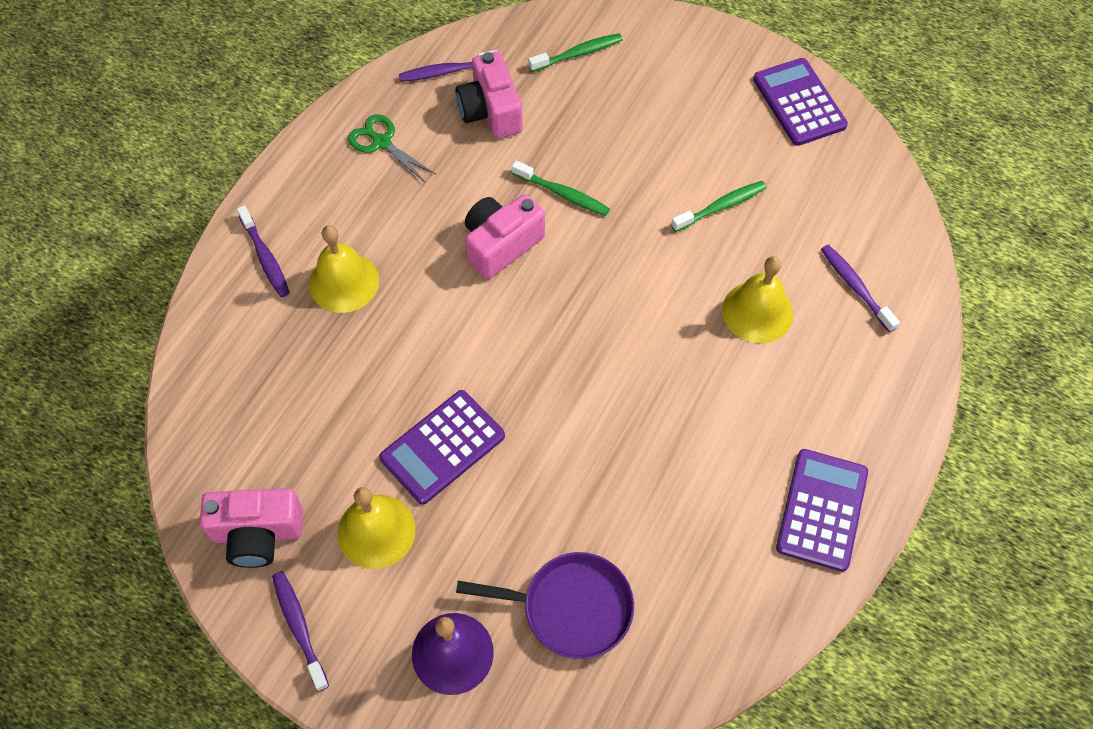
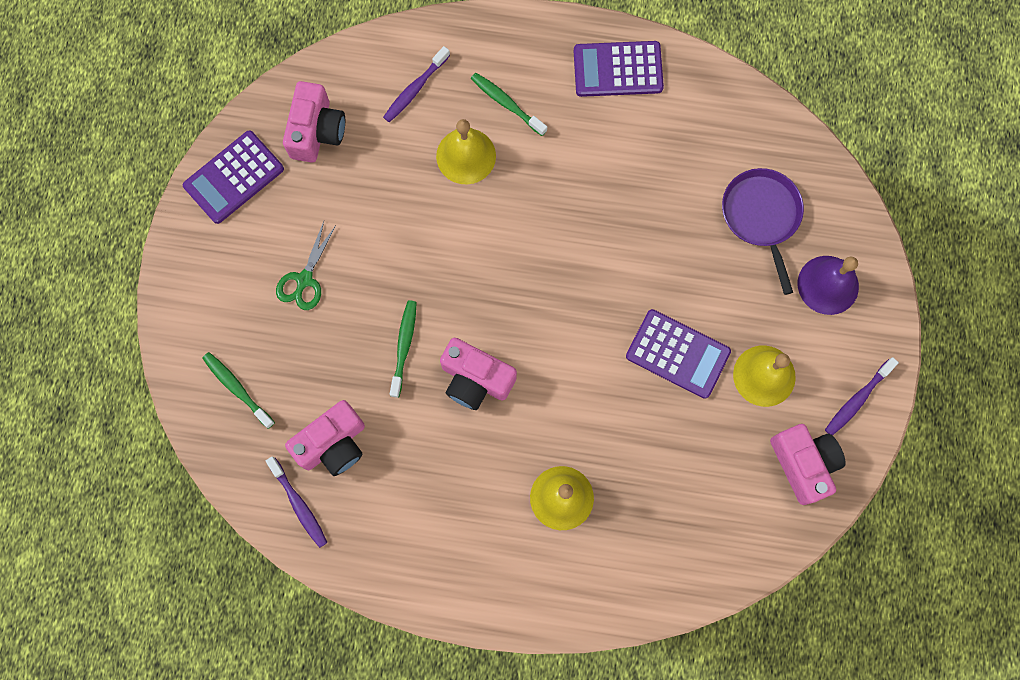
camera: 110 degrees left, 15 degrees up
purple toothbrush [237,206,290,297] -> none
green scissors [348,115,436,183] -> green scissors moved to [276,221,336,310]
green toothbrush [671,181,766,232] -> green toothbrush moved to [471,73,547,136]
none -> pink camera [283,81,345,163]

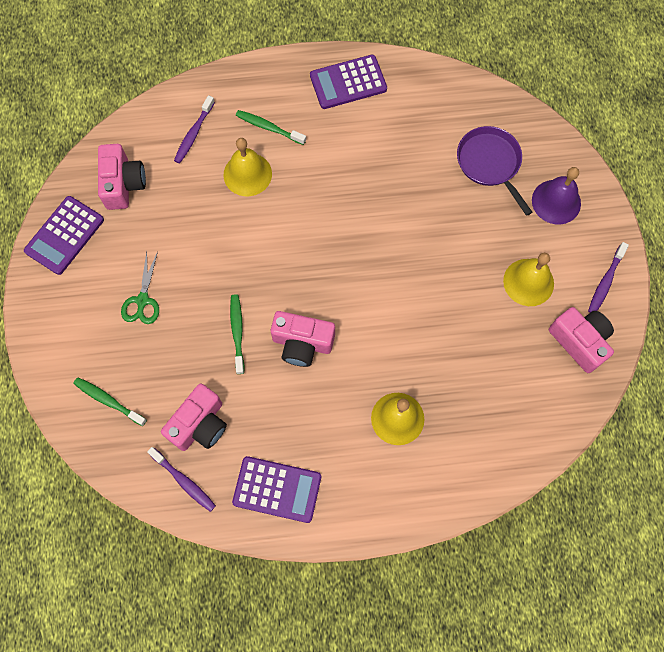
camera: 15 degrees left, 5 degrees down
purple calculator [626,309,731,399] -> purple calculator moved to [232,456,321,523]

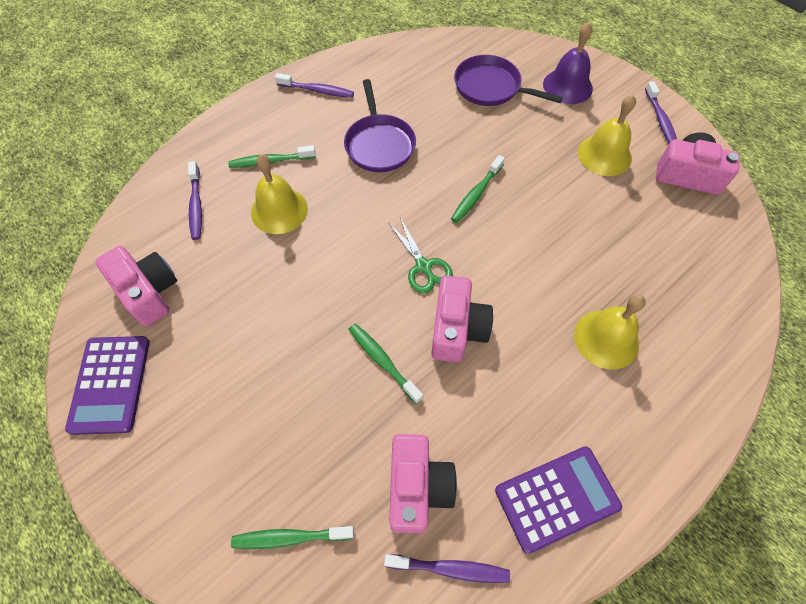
camera: 35 degrees left, 10 degrees down
green scissors [121,251,159,324] -> green scissors moved to [389,218,453,293]
pink camera [271,311,335,367] -> pink camera turned 60 degrees counterclockwise [431,275,493,362]
purple calculator [310,54,387,109] -> purple toothbrush [275,73,354,98]
none -> purple pan [344,79,416,172]
none -> green toothbrush [451,155,505,223]

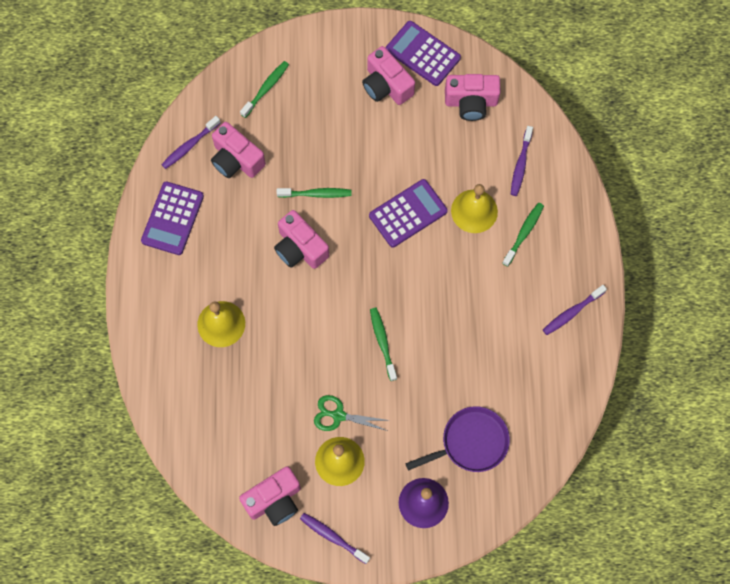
camera: 130 degrees right, 10 degrees up
purple toothbrush [188,161,202,240] -> purple toothbrush turned 105 degrees counterclockwise [511,126,533,196]
purple pan [344,79,416,172] -> none
green scissors [389,218,453,293] -> green scissors moved to [314,395,390,431]
none -> pink camera [362,46,415,105]
none -> purple calculator [369,179,448,248]

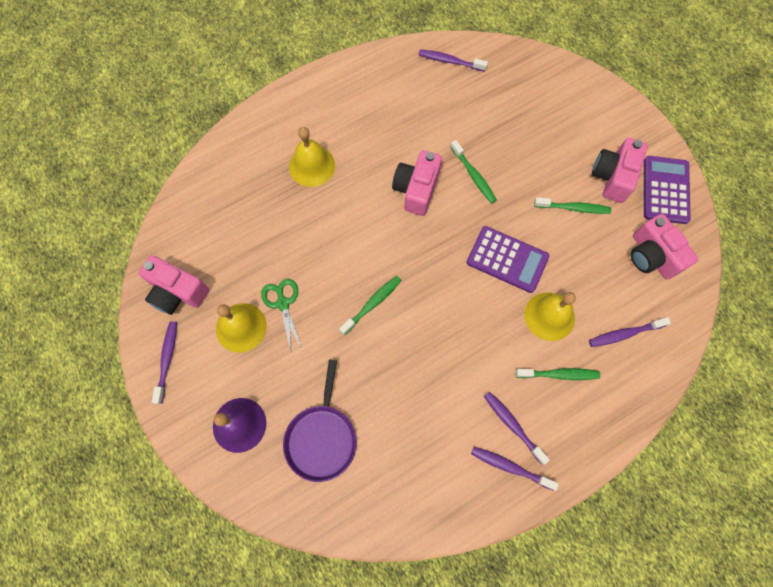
camera: 60 degrees right, 0 degrees up
purple calculator [141,181,204,255] -> none
pink camera [211,122,266,178] -> none
green toothbrush [240,61,289,118] -> green toothbrush moved to [534,197,611,214]
purple pan [405,406,510,472] -> purple pan turned 60 degrees clockwise [283,360,357,482]
none -> purple toothbrush [484,391,550,464]

